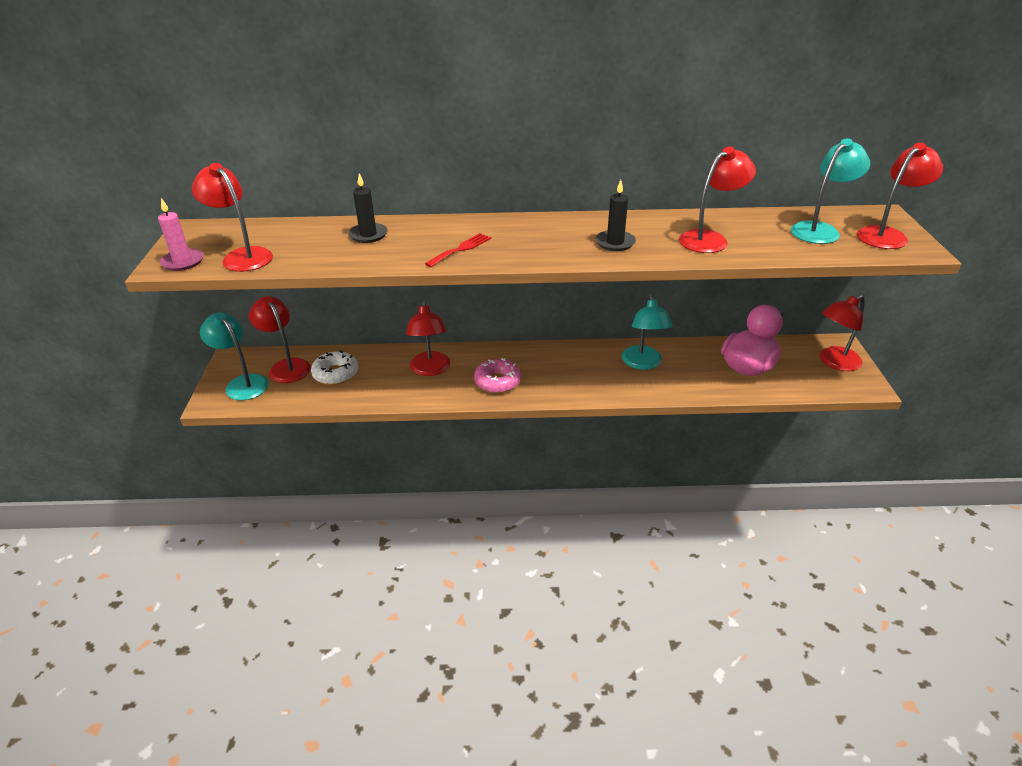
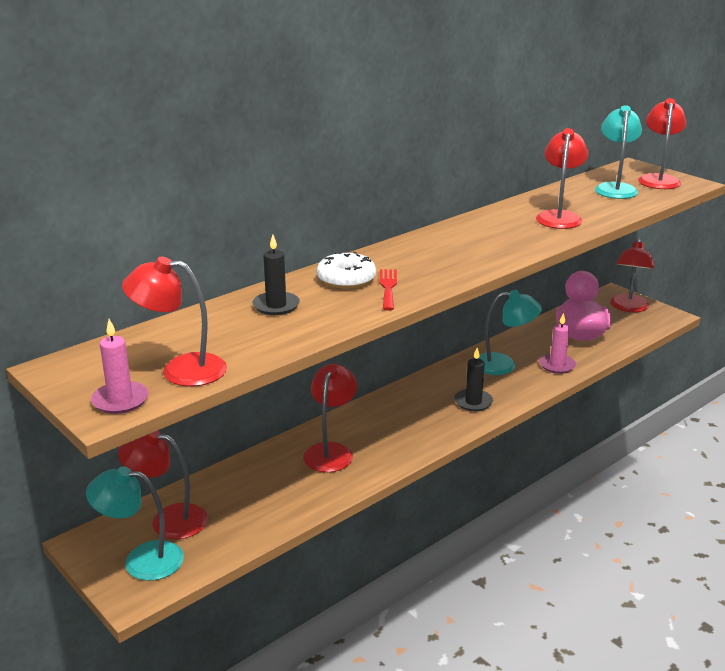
camera: 40 degrees left, 10 degrees down
white donut [311,350,358,385] -> white donut moved to [317,252,376,289]
red lamp [406,301,450,376] -> red lamp turned 120 degrees counterclockwise [303,364,358,472]
pink donut [474,358,521,393] -> none
black candle [595,180,636,251] -> black candle moved to [454,348,493,411]
turquoise lamp [622,294,673,370] -> turquoise lamp turned 45 degrees counterclockwise [478,290,542,375]
none -> pink candle [540,313,576,374]

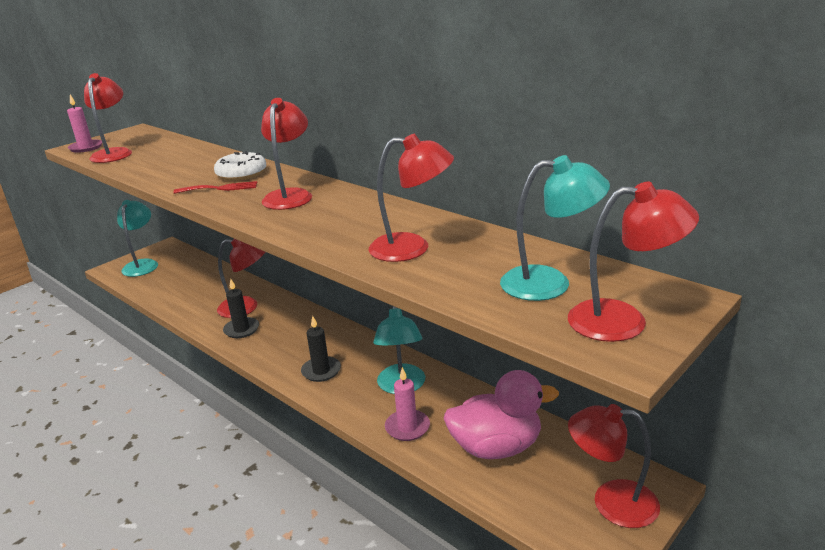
camera: 85 degrees right, 0 degrees up
red lamp [118,431,208,539] -> red lamp moved to [261,98,312,210]
black candle [252,235,300,315] -> black candle moved to [223,279,259,338]

